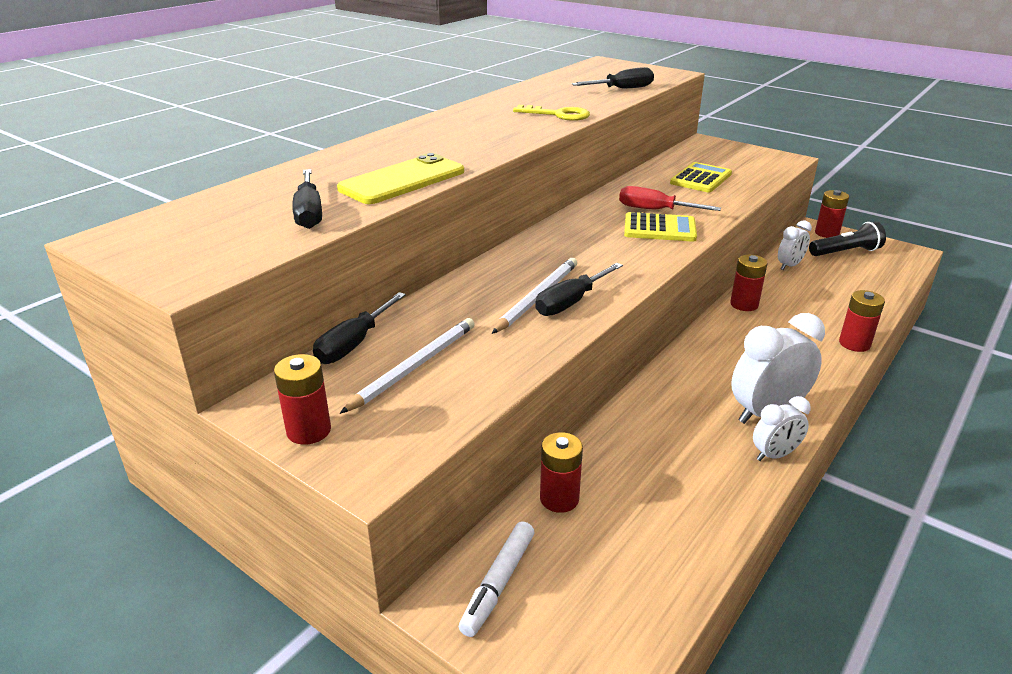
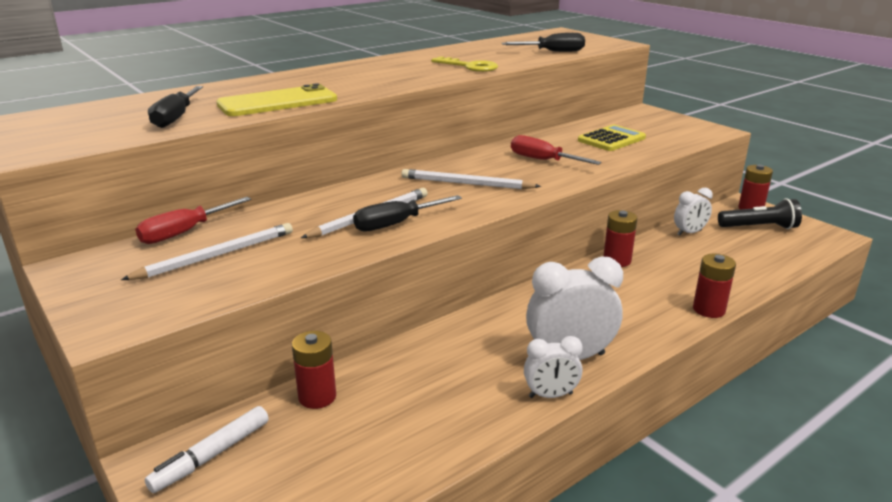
camera: 15 degrees right, 5 degrees down
red battery [274,354,331,445] -> none
black screwdriver [313,292,406,364] -> red screwdriver [135,197,251,244]
yellow calculator [624,212,697,242] -> none
none -> white pencil [401,169,541,189]

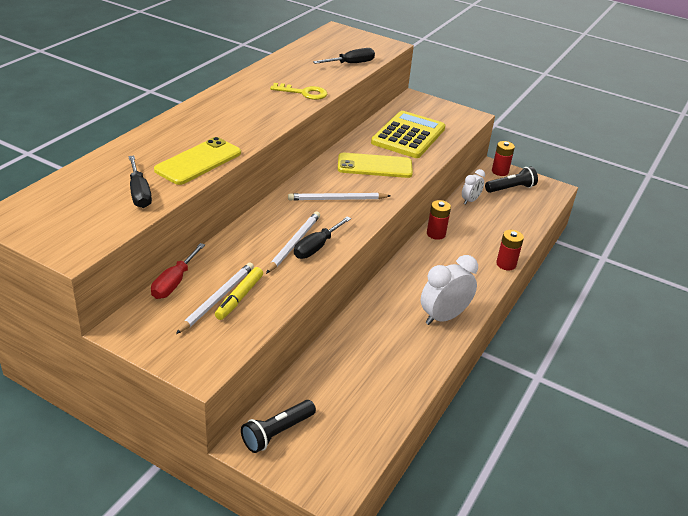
camera: 25 degrees left, 10 degrees up
white marker [144,406,269,493] -> black flashlight [241,400,316,453]
red battery [292,331,336,409] -> none
red screwdriver [511,135,601,165] -> yellow phone [338,153,413,178]
white clock [524,336,583,398] -> none
yellow calculator [578,125,646,151] -> yellow calculator [371,111,445,158], size x1.65
none -> yellow marker [215,267,263,320]

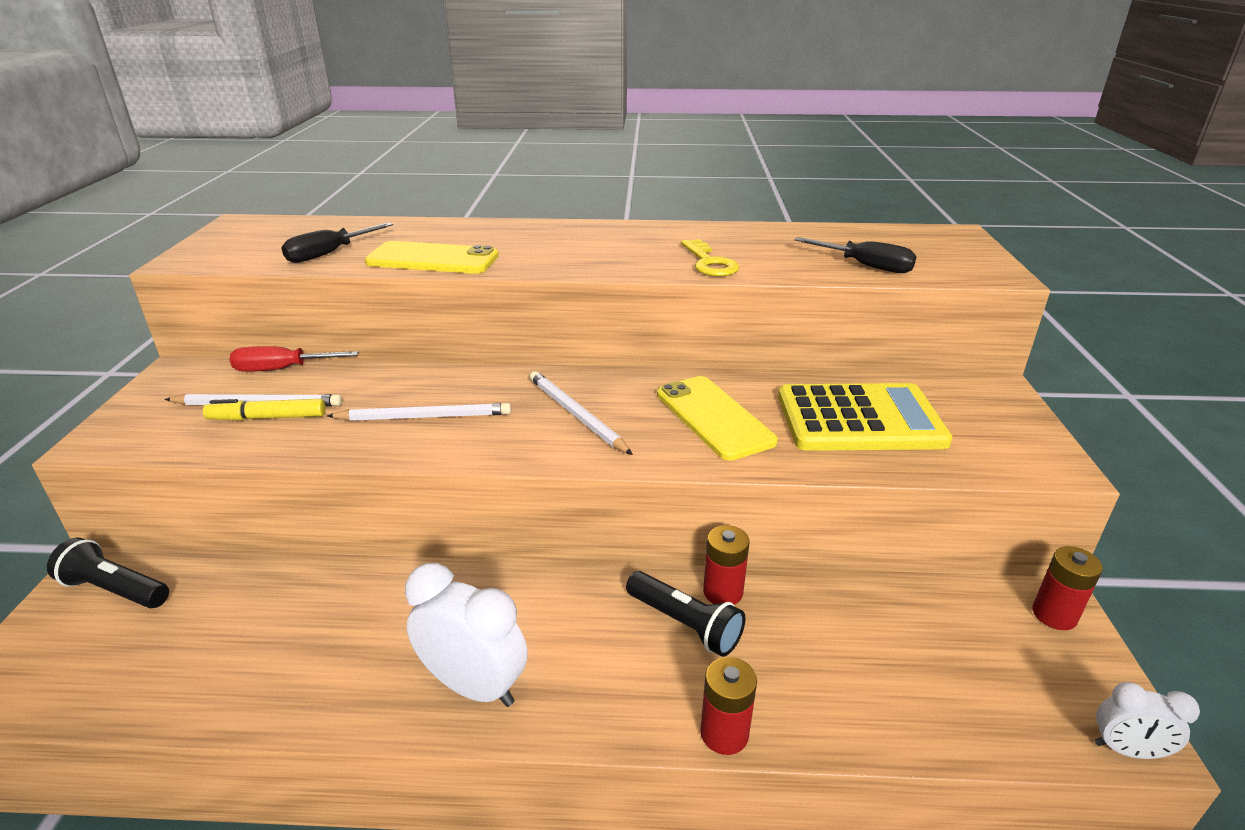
camera: 65 degrees right, 5 degrees down
black screwdriver [294,216,351,259] -> none
white clock [462,169,485,205] -> white clock moved to [1095,682,1200,759]
black flashlight [485,167,538,193] -> black flashlight moved to [626,571,746,657]

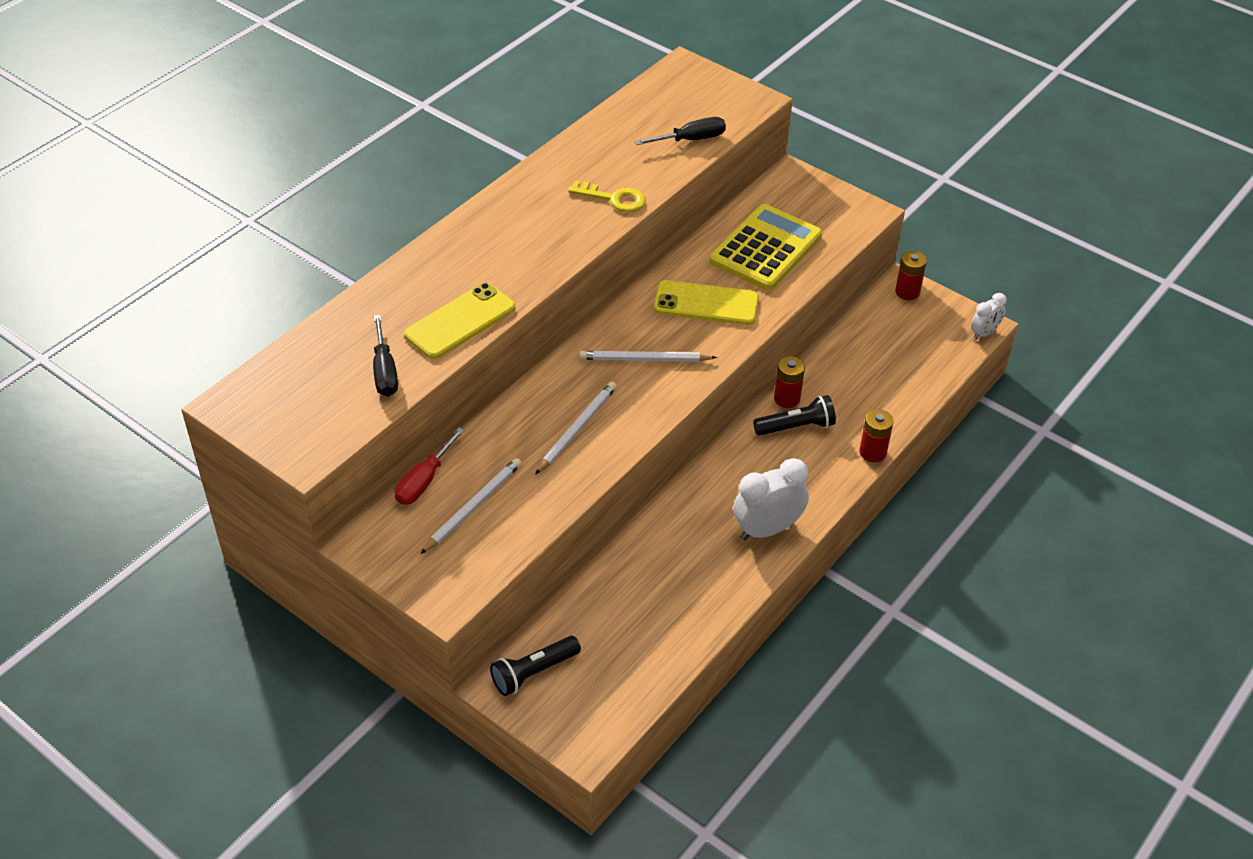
camera: 55 degrees left, 15 degrees up
yellow marker [203,399,326,420] -> none

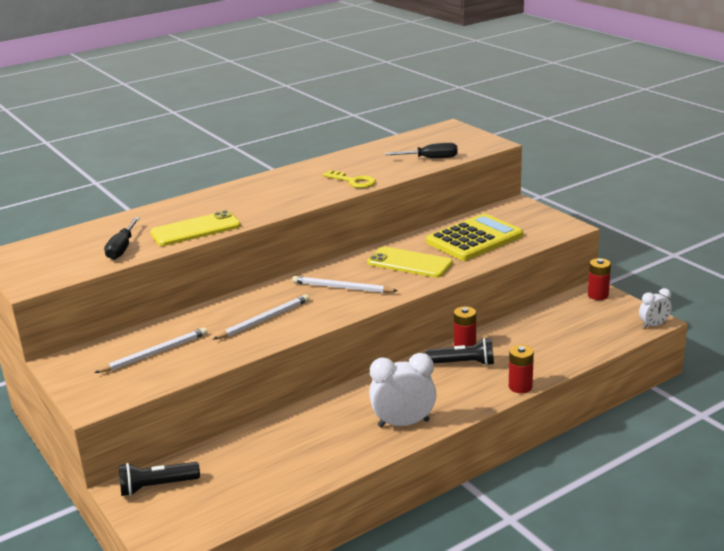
camera: 20 degrees right, 20 degrees down
red screwdriver [395,427,465,505] -> none

